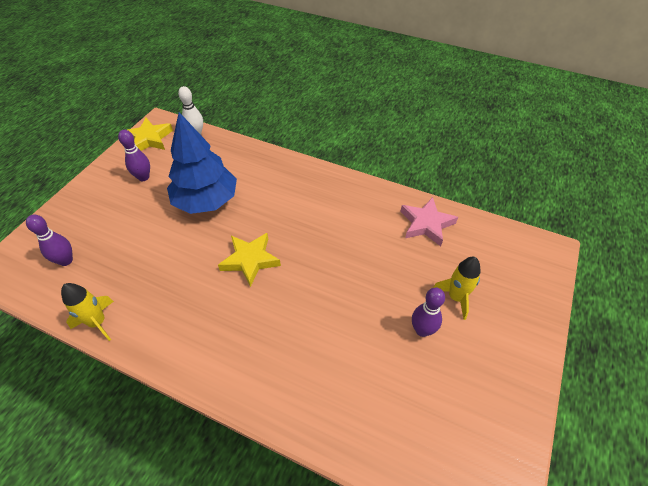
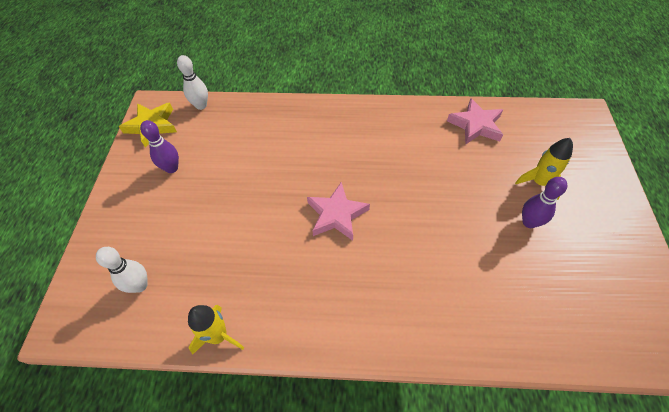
camera: 20 degrees left, 5 degrees up
purple bowling pin [26,215,73,266] -> white bowling pin [96,247,148,293]
blue tree [167,112,237,214] -> none
yellow star [218,233,281,287] -> pink star [307,182,370,241]

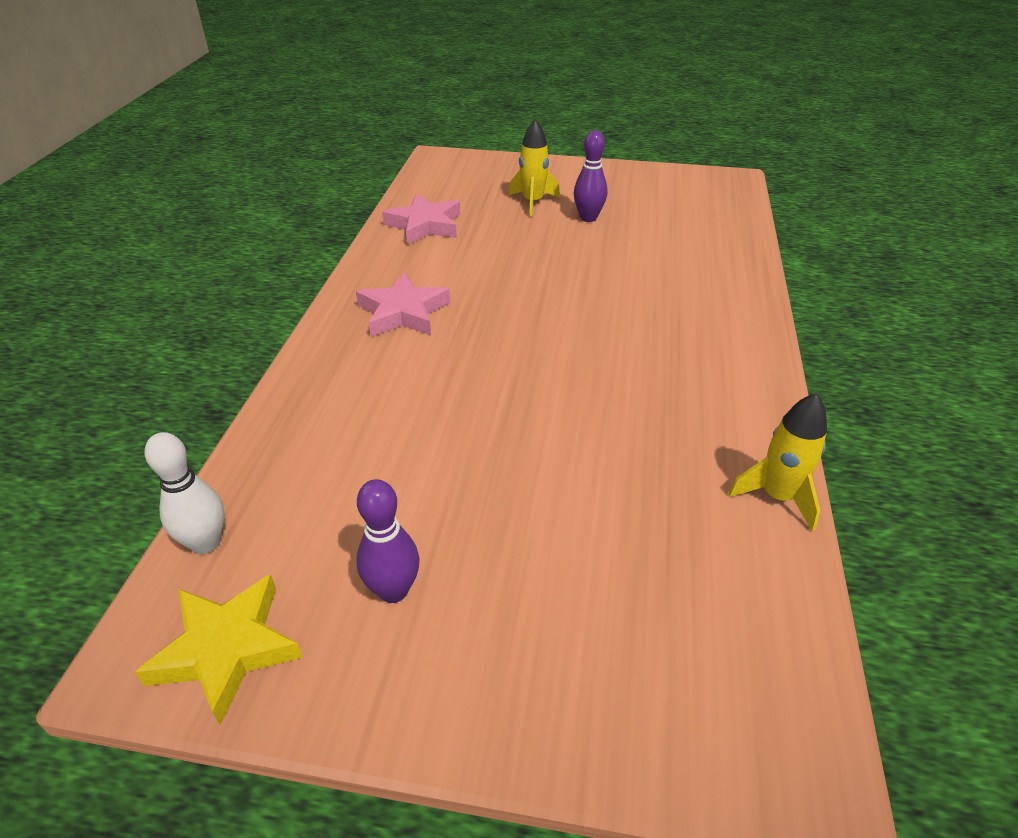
camera: 85 degrees left, 15 degrees down
white bowling pin [96,247,148,293] -> none
pink star [307,182,370,241] -> pink star moved to [356,272,450,337]

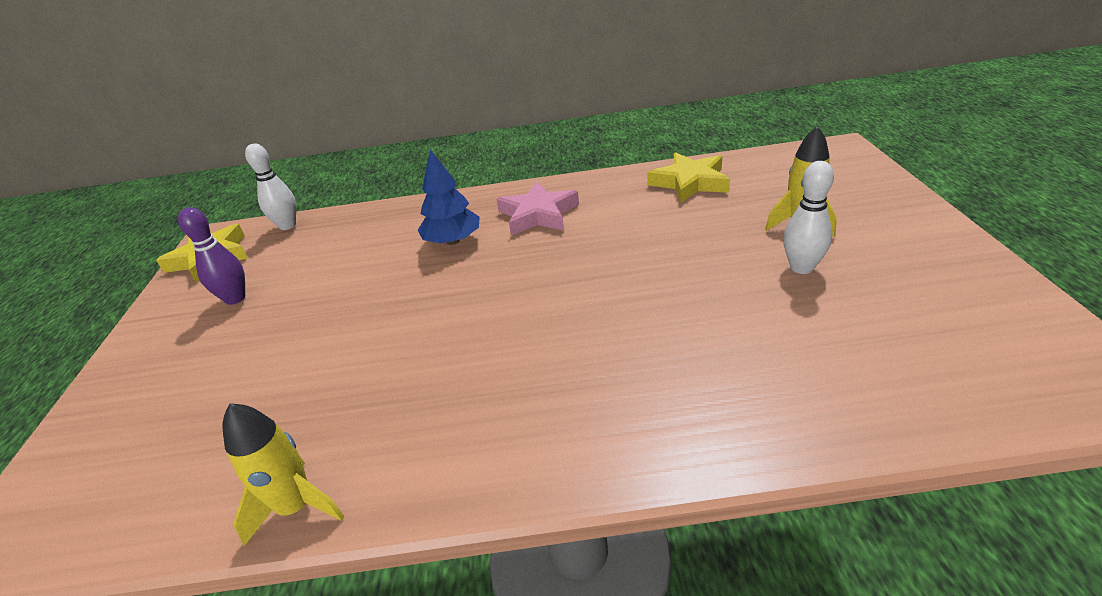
camera: 80 degrees right, 5 degrees down
pink star [382,194,461,245] -> yellow star [647,152,730,203]
purple bowling pin [574,130,608,222] -> white bowling pin [783,161,834,274]
none -> blue tree [418,149,479,245]

